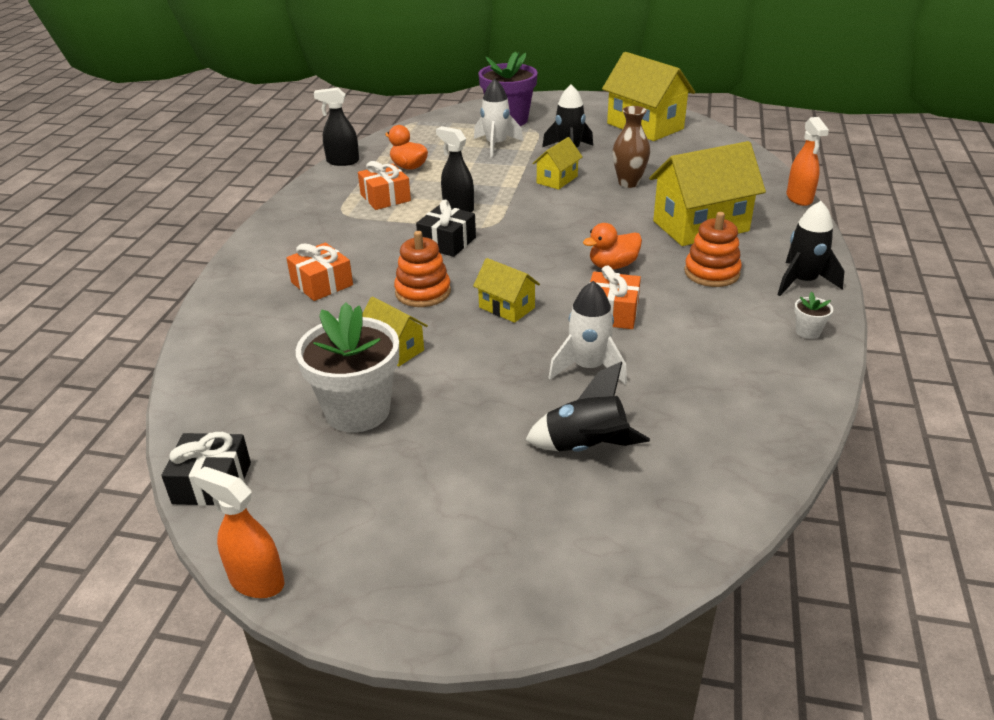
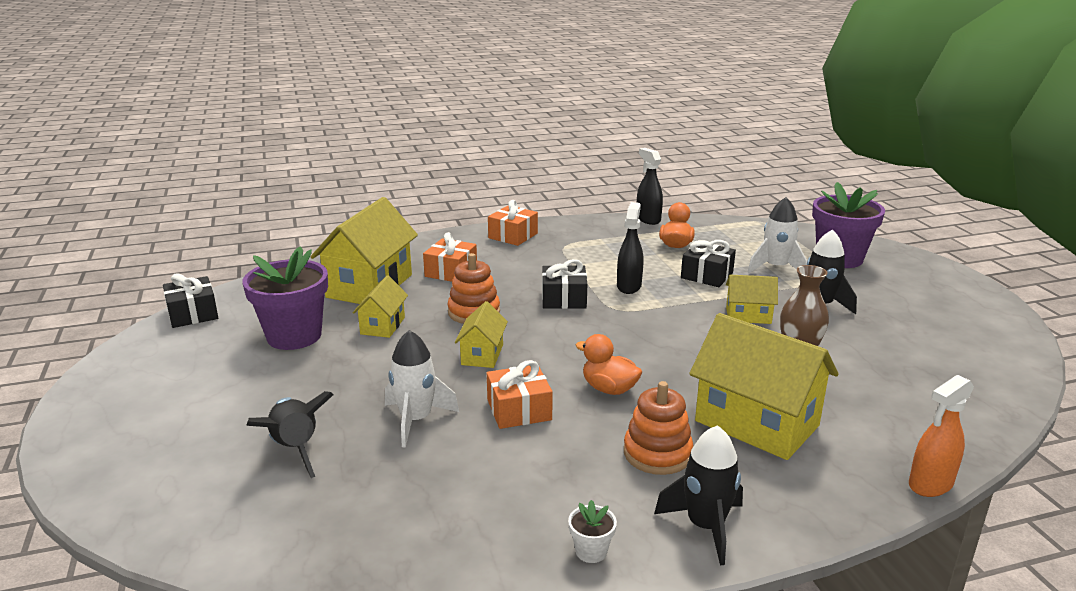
camera: 60 degrees right, 10 degrees down
orange spray bottle [193,467,284,598] -> none
white flower pot [296,303,399,433] -> purple flower pot [242,246,328,350]
orange gift [358,161,411,210] -> orange gift moved to [488,200,538,246]
yellow house [602,52,695,141] -> yellow house moved to [311,197,418,304]
none -> black gift [681,240,736,287]

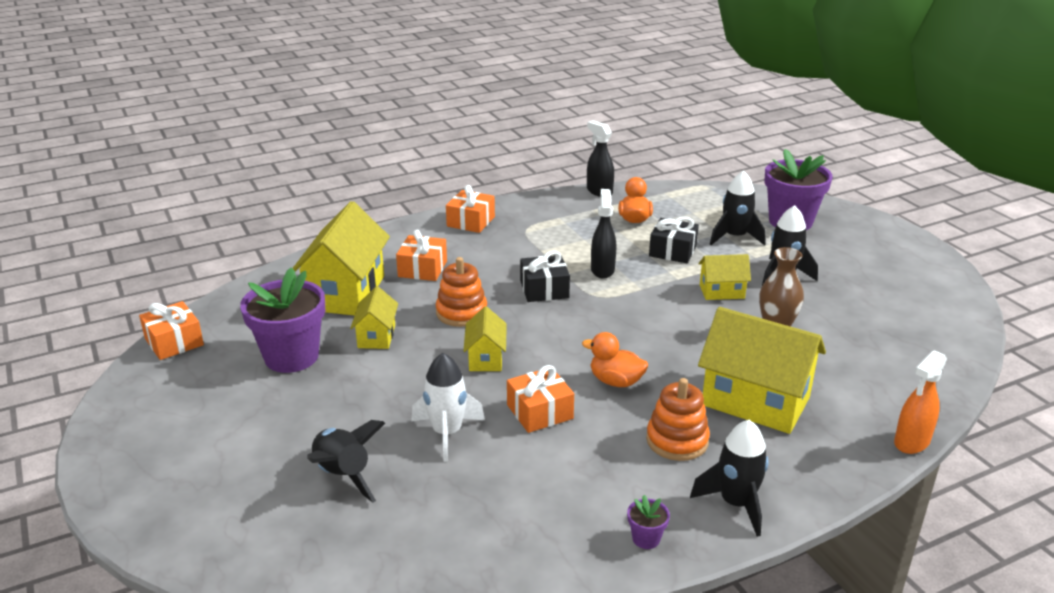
camera: 10 degrees left, 5 degrees up
black gift [163,273,218,328] -> orange gift [139,301,204,360]
white flower pot [568,500,617,563] -> purple flower pot [627,495,670,549]
white rocket [748,197,807,273] -> black rocket [710,171,766,246]

